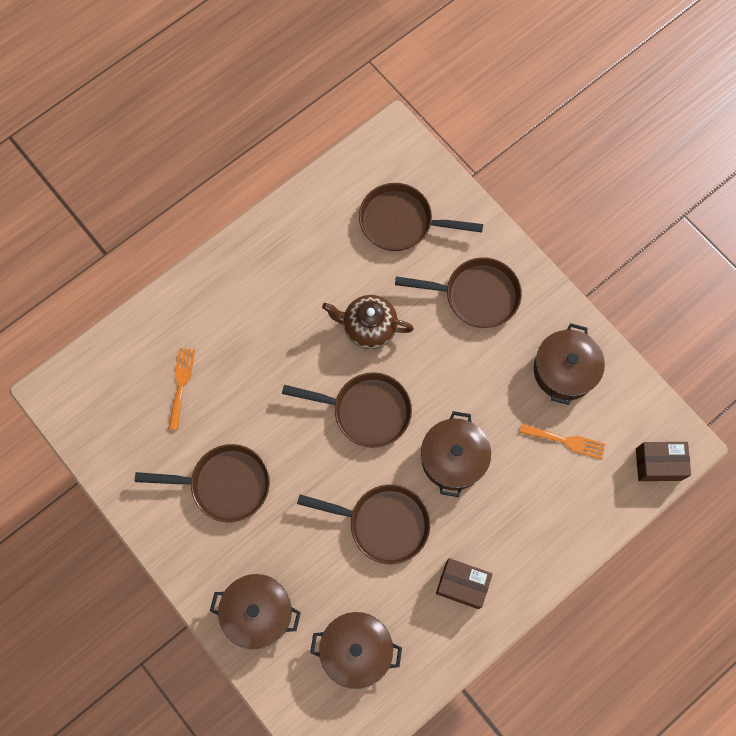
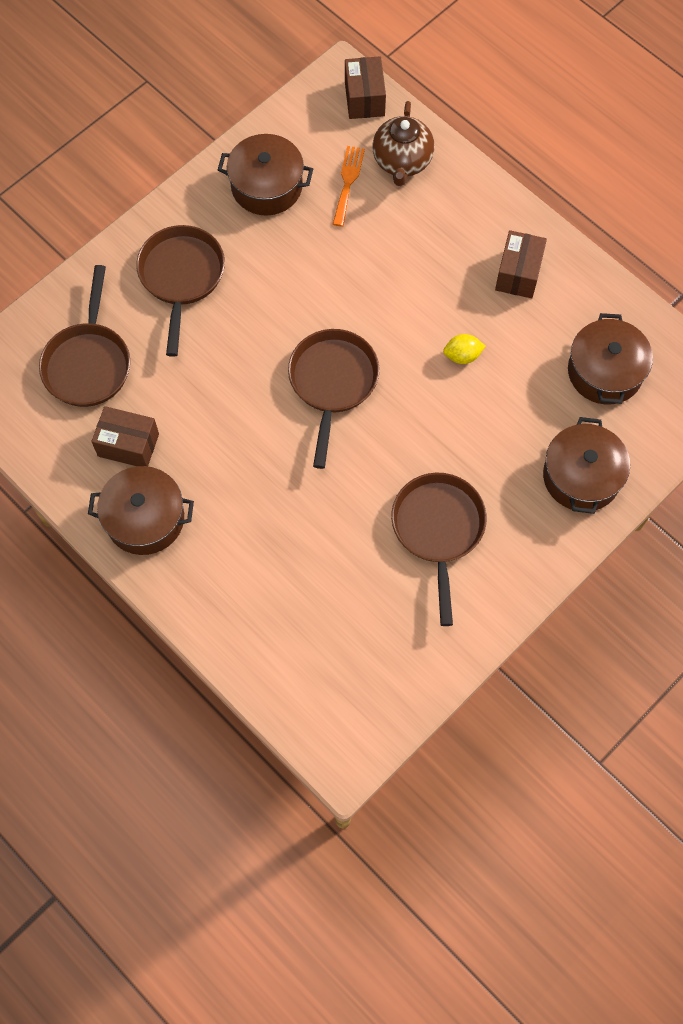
camera: 95 degrees left, 5 degrees down
orange fork [168,348,195,430] -> none
brown pan [297,485,430,564] -> yellow lemon [443,334,486,364]
brown teapot [322,295,414,349] -> brown teapot moved to [373,101,435,186]
brown pot [421,411,491,497] -> brown pot moved to [88,466,194,555]
none -> brown box [91,406,159,466]

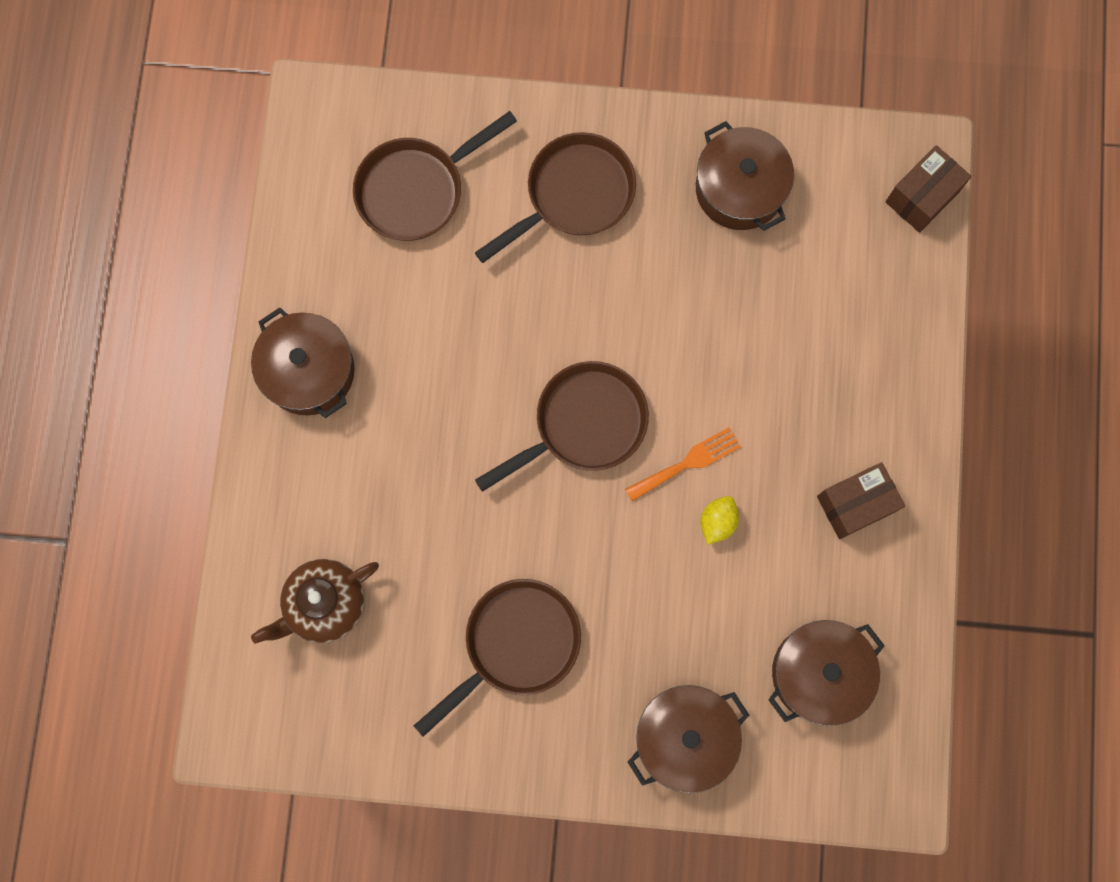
camera: 50 degrees right, 10 degrees up
brown box [91,406,159,466] -> none
orange fork [333,146,365,227] -> orange fork moved to [625,427,741,501]
brown teapot [373,101,435,186] -> brown teapot moved to [251,559,379,644]
yellow lemon [443,334,486,364] -> yellow lemon turned 75 degrees clockwise [701,496,739,545]

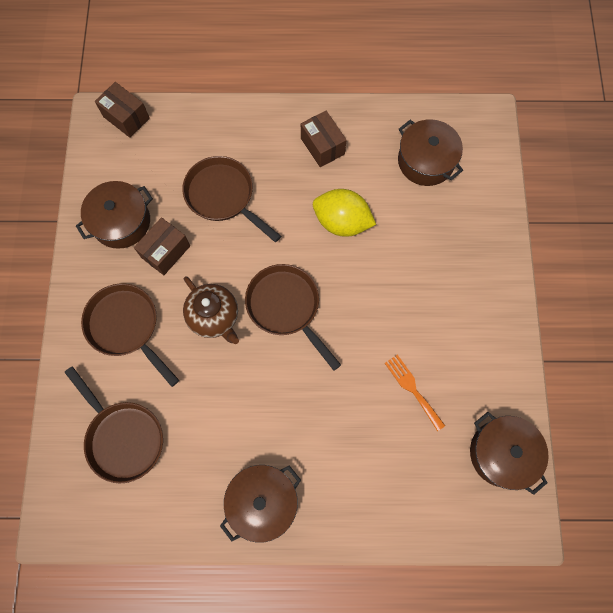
camera: 95 degrees left, 5 degrees down
brown teapot [251,559,379,644] -> brown teapot moved to [183,276,239,344]
brown pan [414,579,581,737] -> brown pan moved to [182,156,281,242]
orange fork [625,427,741,501] -> orange fork moved to [385,355,445,431]
brown pot [628,685,749,793] -> brown pot moved to [470,412,549,495]
yellow lemon [701,496,739,545] -> yellow lemon [313,189,376,237], size x1.95
none -> brown box [134,217,190,275]

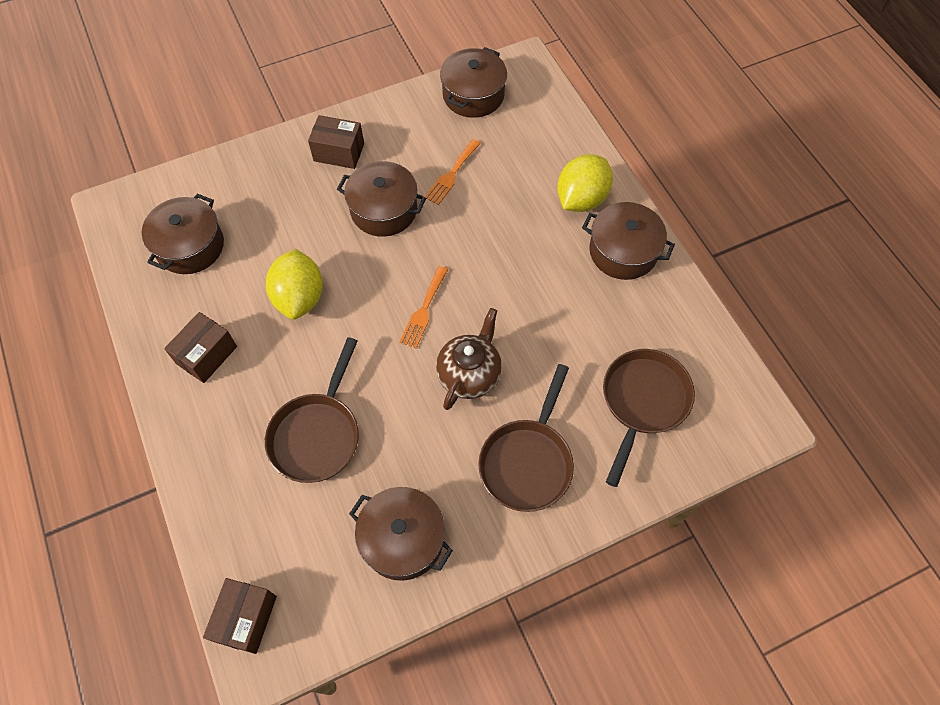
camera: 115 degrees left, 10 degrees down
brown box [134,217,190,275] -> brown box moved to [308,115,364,169]
brown pan [245,264,341,371] -> orange fork [399,266,448,348]
none -> brown pot [337,161,426,237]
none -> yellow lemon [557,154,613,212]

